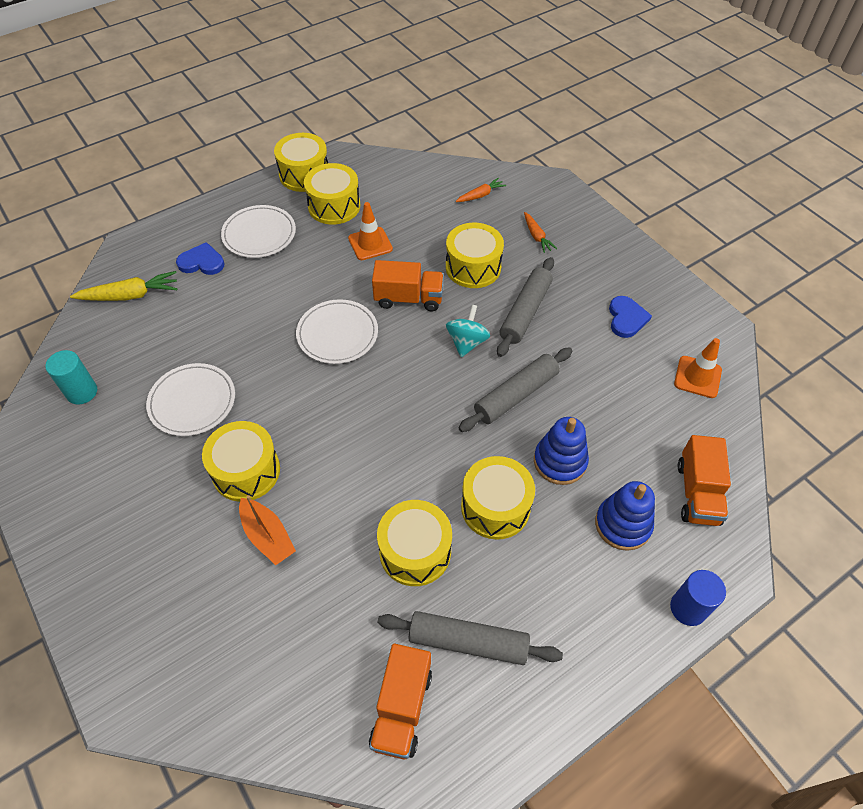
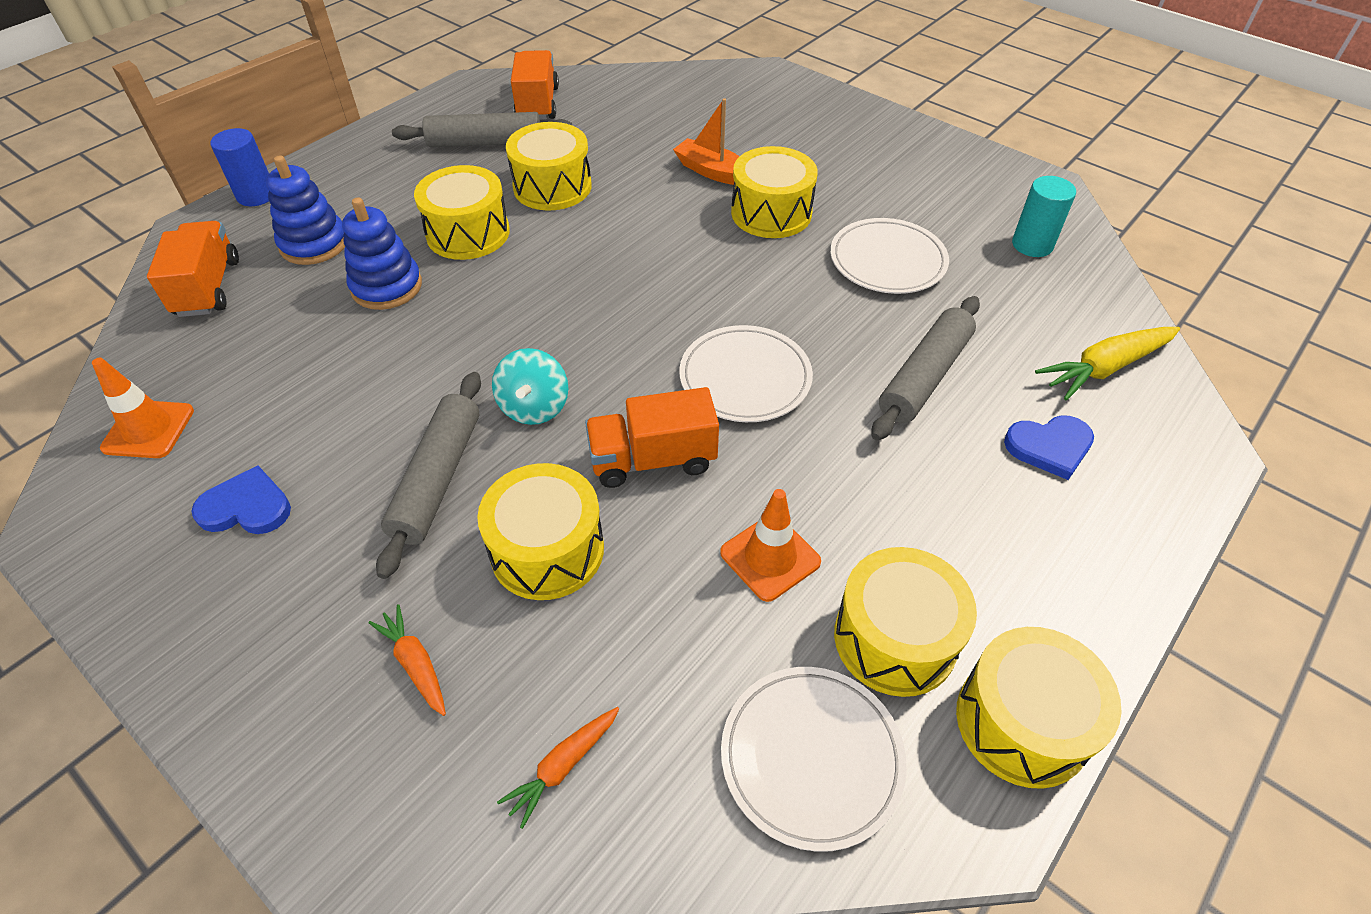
camera: 165 degrees right, 5 degrees down
white plate [221,205,296,258] -> white plate moved to [721,667,907,852]
grey rolling pin [459,347,572,432] -> grey rolling pin moved to [871,296,980,441]
blue heart [609,296,652,338] -> blue heart turned 105 degrees clockwise [191,466,291,534]

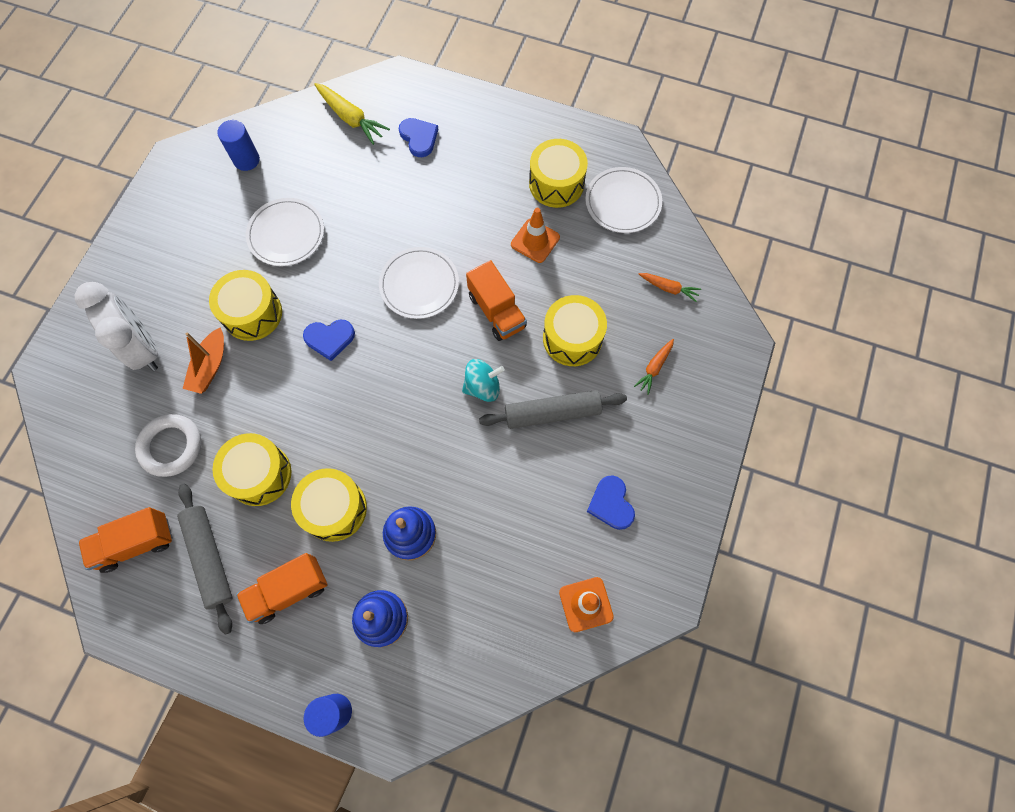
camera: 110 degrees left, 20 degrees up
orange truck [147,221,239,317] -> orange truck moved to [236,553,328,624]
grey rolling pin [871,296,980,441] -> none
yellow drum [956,627,1122,789] -> none
turquoise cylinder [1012,176,1076,257] -> blue cylinder [217,120,260,171]
none -> white clock [75,282,158,371]
none -> white ring [135,414,201,477]
none -> blue heart [303,319,355,361]

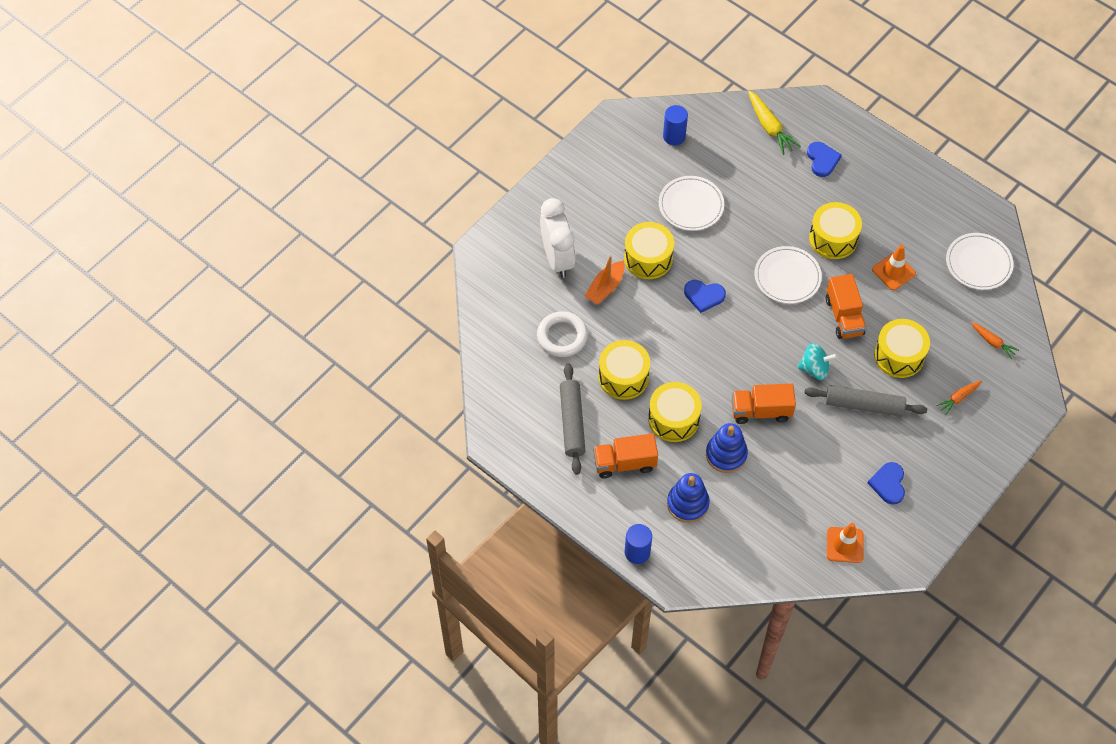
camera: 20 degrees right, 10 degrees down
orange truck [79,507,172,573] -> orange truck moved to [732,384,796,424]
yellow drum [529,139,588,208] -> yellow drum moved to [809,202,862,259]

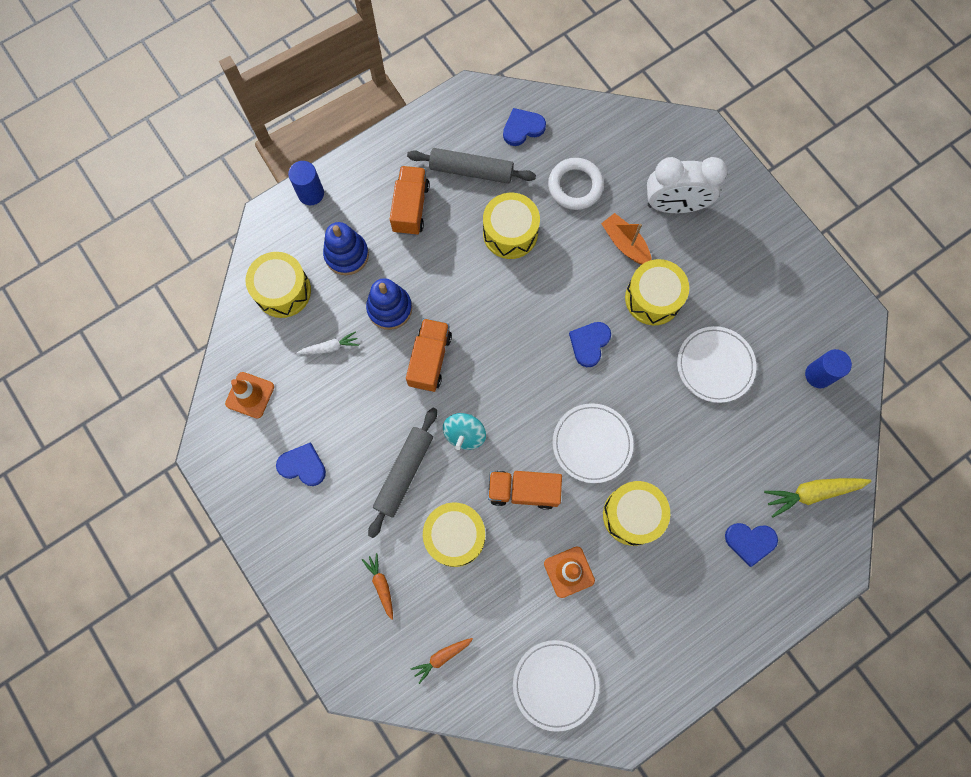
camera: 105 degrees right, 15 degrees up
yellow drum [648,382,702,442] -> yellow drum moved to [246,252,311,318]
none -> white carrot [297,331,359,354]
none -> blue heart [503,108,546,146]

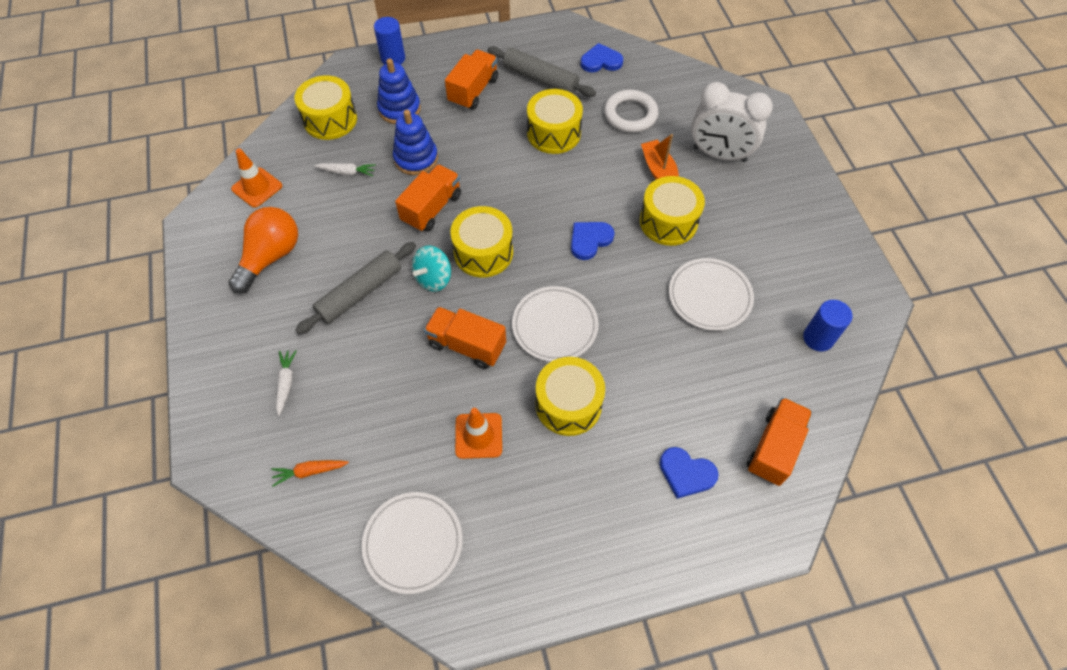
camera: 20 degrees right, 15 degrees down
blue heart [276,443,326,486] -> orange light bulb [229,207,298,294]
orange carrot [362,553,393,620] -> white carrot [276,350,297,416]
yellow drum [423,502,485,567] -> yellow drum moved to [450,206,513,277]
yellow carrot [764,478,872,518] -> orange truck [747,397,812,486]

